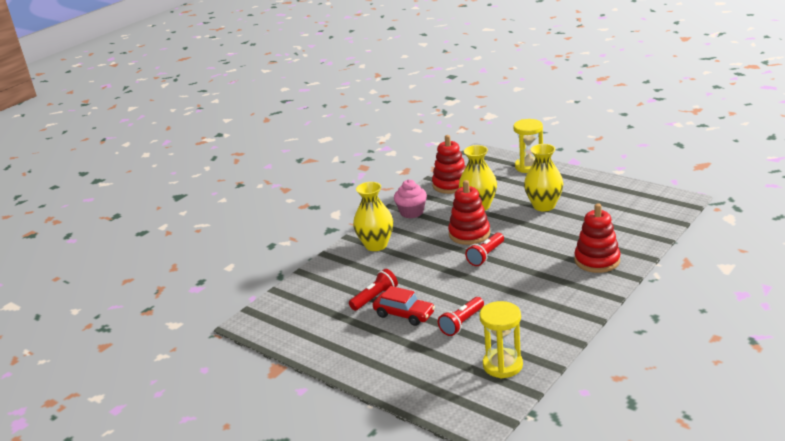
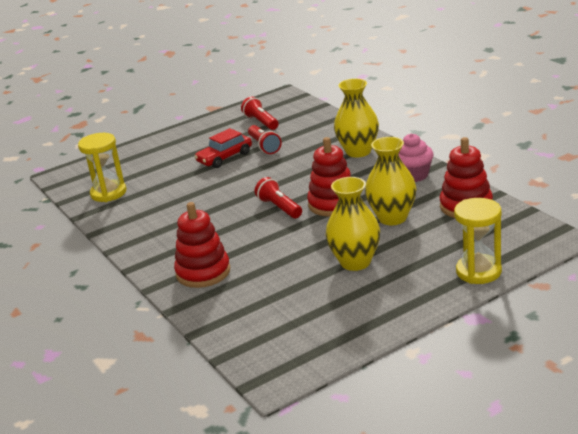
camera: 110 degrees right, 0 degrees up
red flashlight [438,297,484,336] -> red flashlight moved to [241,97,279,130]

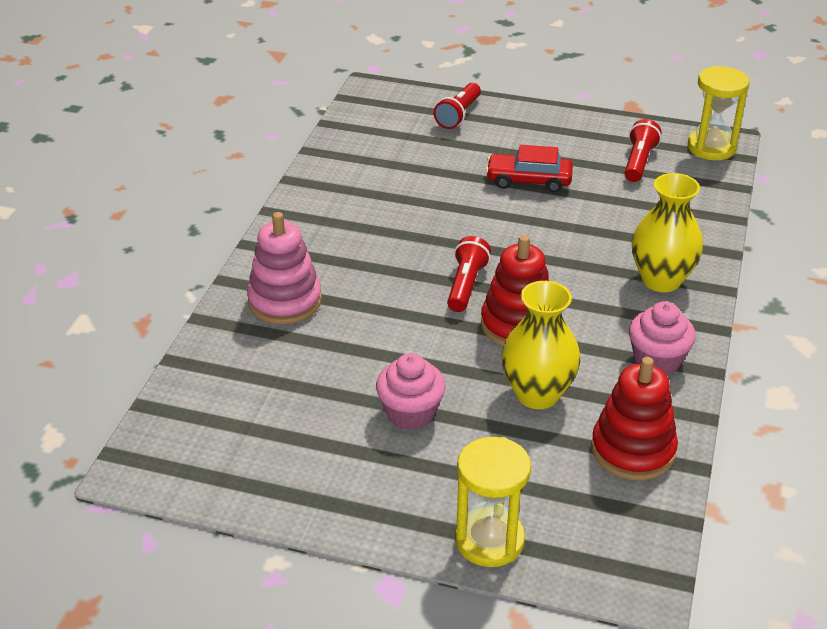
camera: 45 degrees right, 10 degrees up
yellow hourglass [78,133,126,202] -> yellow hourglass moved to [688,66,749,160]
red stacking toy [174,202,230,288] -> pink stacking toy [247,212,322,324]
red flashlight [248,125,282,154] -> red flashlight moved to [433,83,481,129]
yellow vase [326,177,380,271] -> pink cupcake [376,353,446,430]

